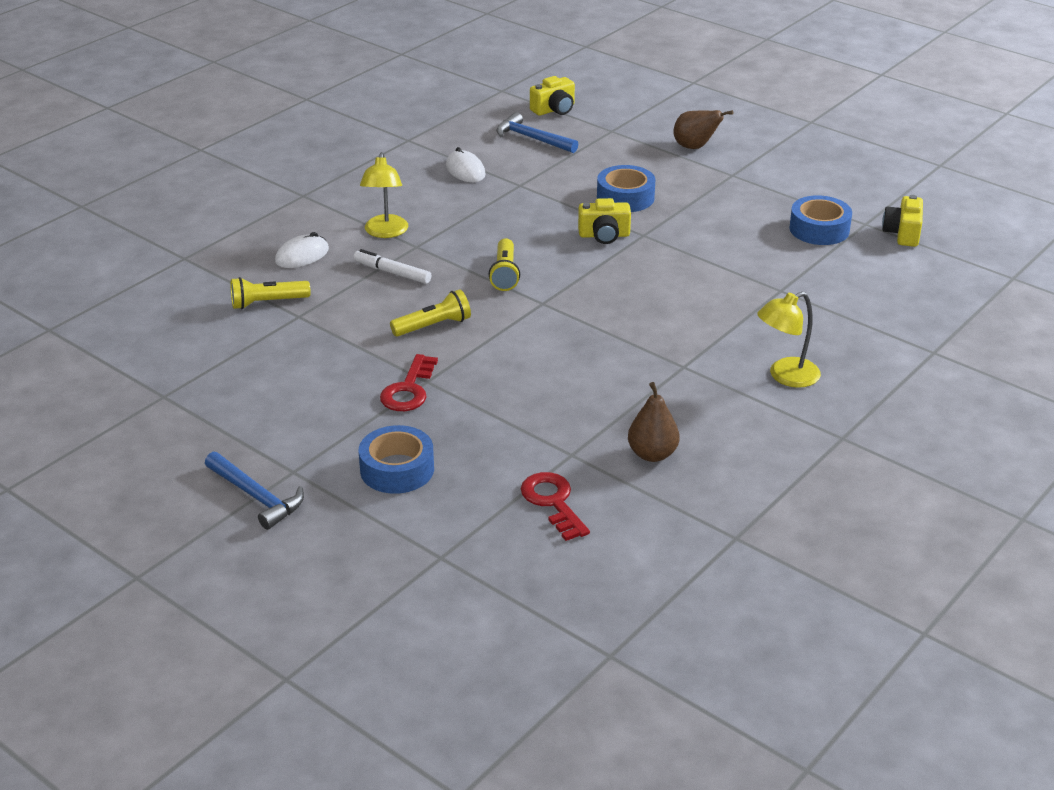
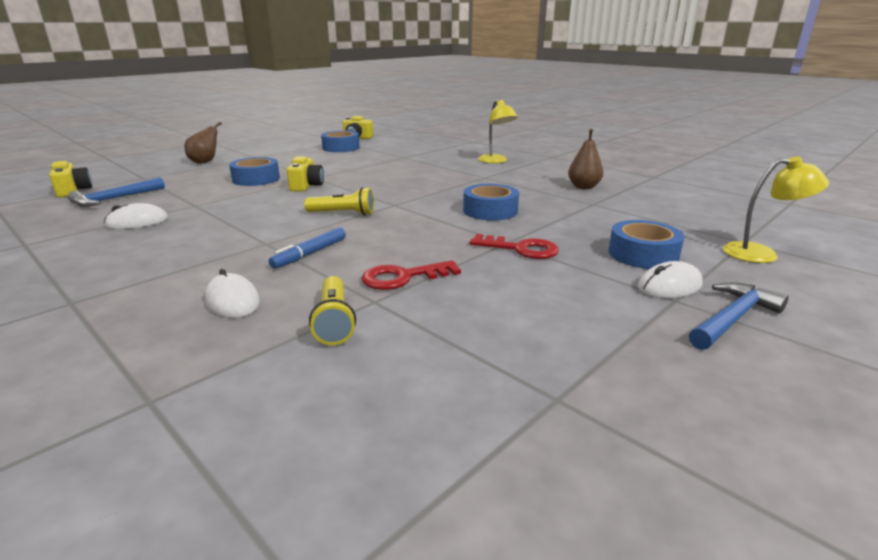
camera: 85 degrees left, 10 degrees down
white marker [353,249,431,284] -> blue marker [269,227,346,268]
yellow lamp [360,152,408,238] -> yellow lamp moved to [723,156,829,263]
yellow flashlight [390,289,471,337] -> none
red key [521,472,590,541] -> red key moved to [361,260,461,290]
none -> blue tape [463,184,519,221]
none -> white mouse [638,261,703,298]

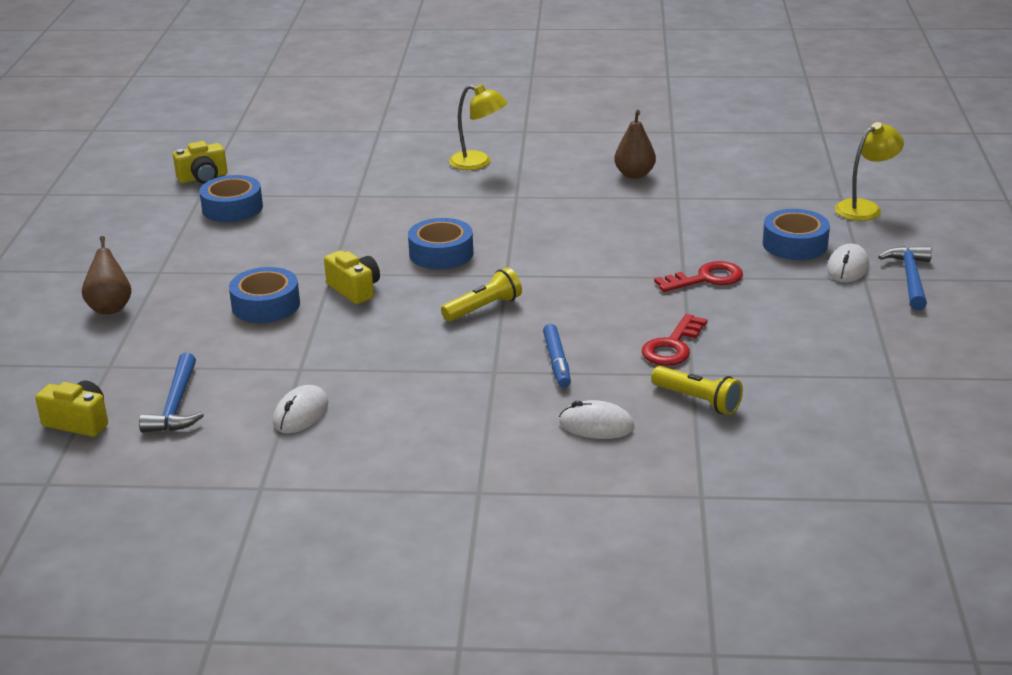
camera: 40 degrees left, 5 degrees up
blue tape [463,184,519,221] -> blue tape moved to [408,218,473,269]

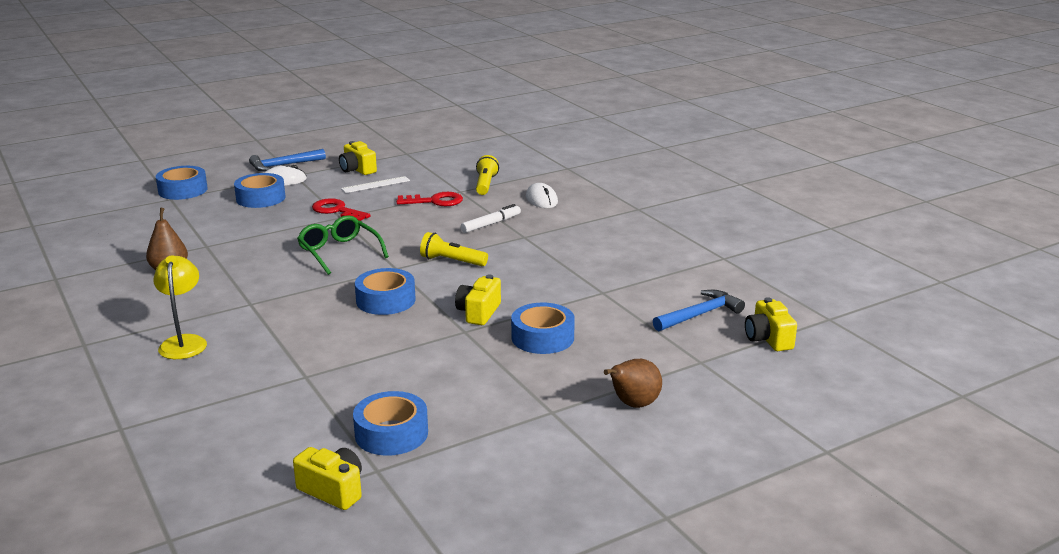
camera: 125 degrees left, 5 degrees down
white mouse [273,385,328,434] -> none
blue marker [543,324,571,388] -> white marker [461,204,521,233]
yellow lamp [835,122,904,221] -> blue tape [156,166,208,200]
none -> green glasses [297,215,389,275]
none -> yellow camera [339,141,377,175]
none -> white ruler [341,176,410,193]

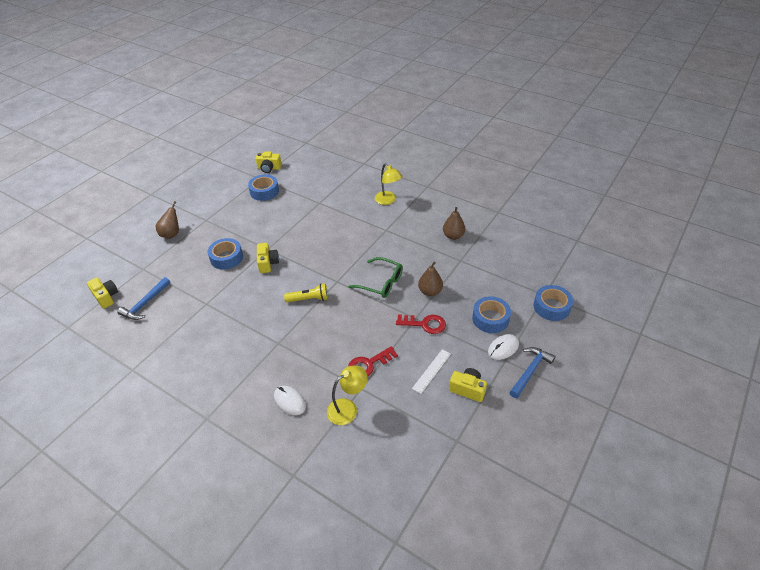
camera: 155 degrees right, 20 degrees up
blue tape [355,268,416,315] -> none
white marker [461,204,521,233] -> none
yellow flashlight [476,155,499,195] -> yellow lamp [327,366,368,425]
none -> brown pear [418,261,443,296]

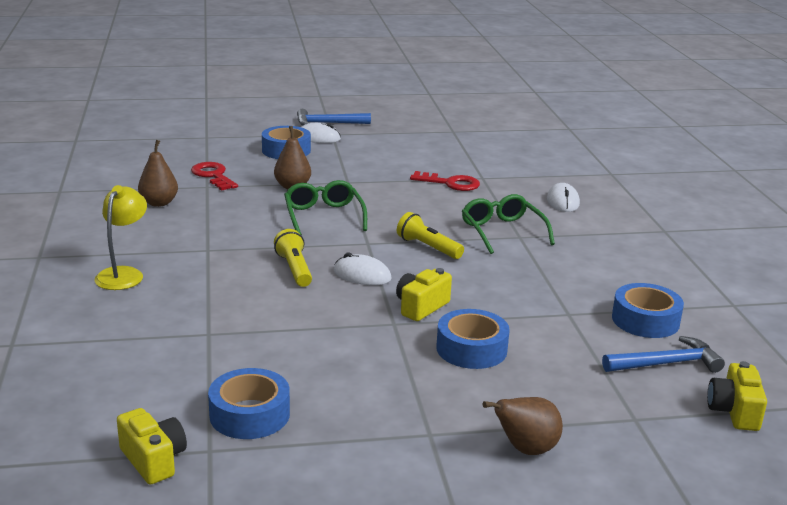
camera: 135 degrees left, 20 degrees down
yellow lamp [327,366,368,425] -> none
red key [396,314,446,334] -> red key moved to [191,162,238,191]
white ruler [412,349,451,394] -> none
yellow camera [449,368,487,402] -> none
blue tape [533,285,573,321] -> blue tape moved to [612,283,684,338]
none -> yellow flashlight [274,229,312,287]
none -> white mouse [334,253,392,285]
none -> green glasses [462,194,555,254]

